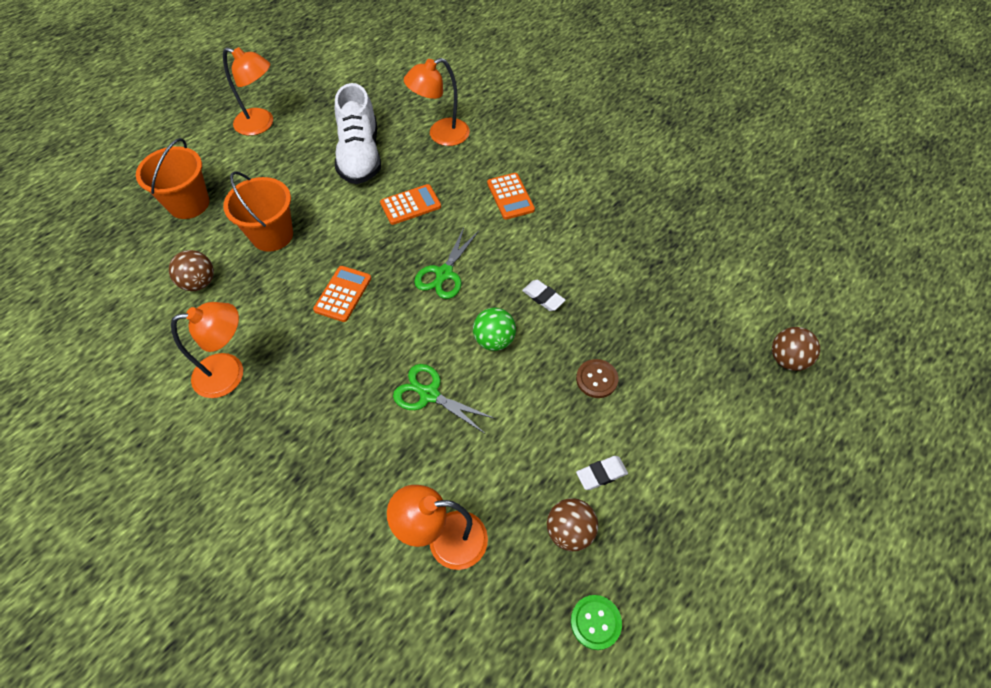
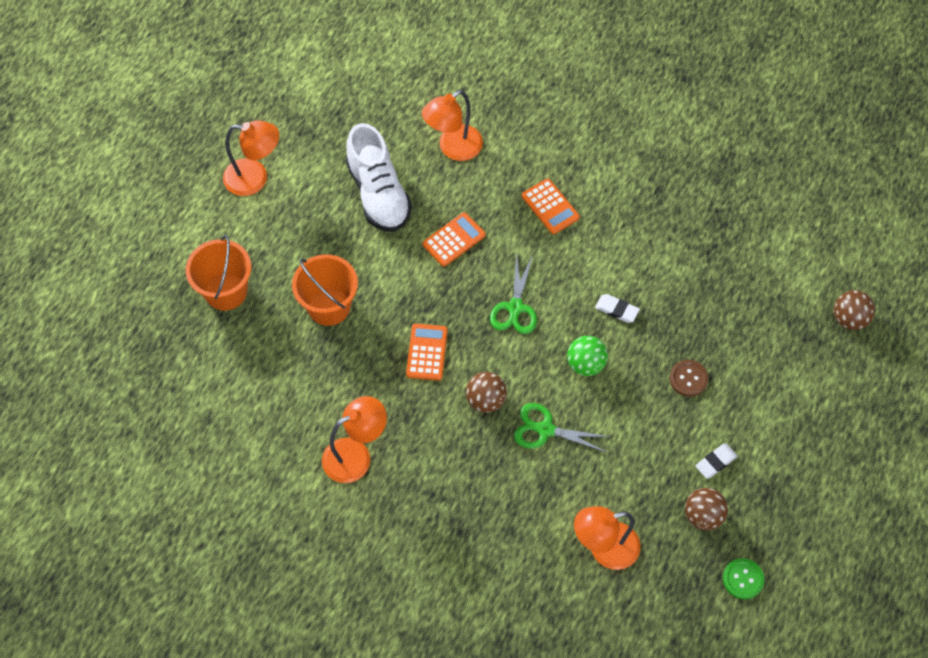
camera: 15 degrees left, 5 degrees up
brown ball [169,250,214,291] -> brown ball moved to [466,372,507,413]

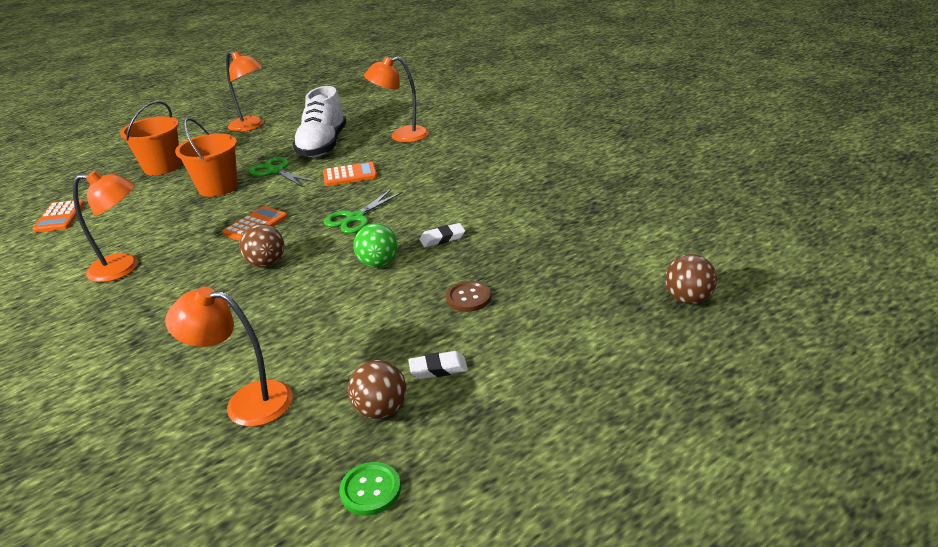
camera: 30 degrees right, 30 degrees down
green scissors [514,403,610,453] -> green scissors moved to [248,157,316,187]
orange calculator [522,178,580,234] -> orange calculator moved to [32,199,85,233]
white eraser [595,294,640,323] -> white eraser turned 75 degrees counterclockwise [419,223,465,247]

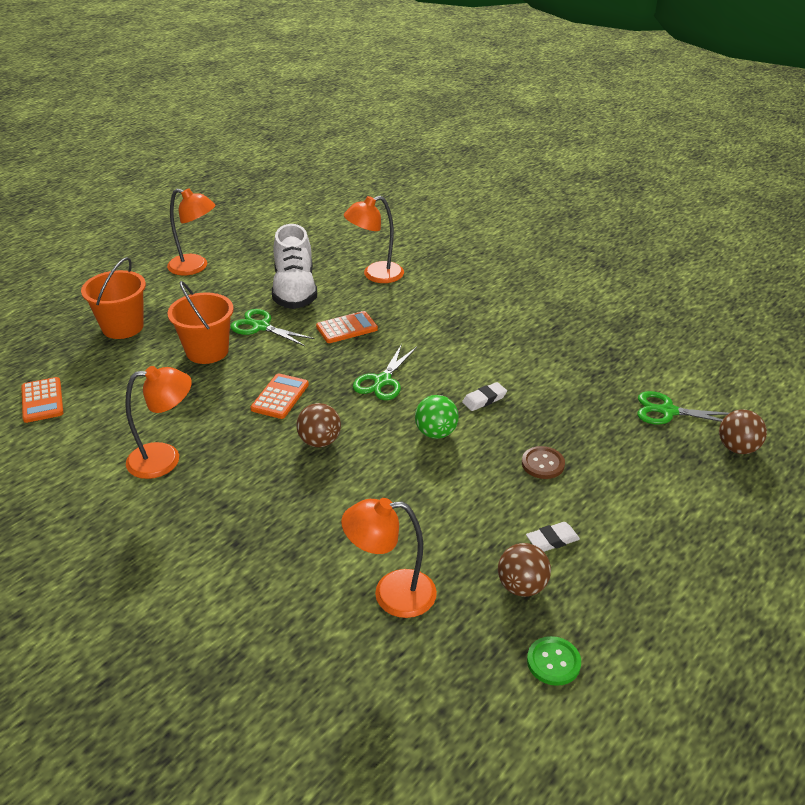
camera: 15 degrees left, 5 degrees up
none -> green scissors [637,391,729,424]

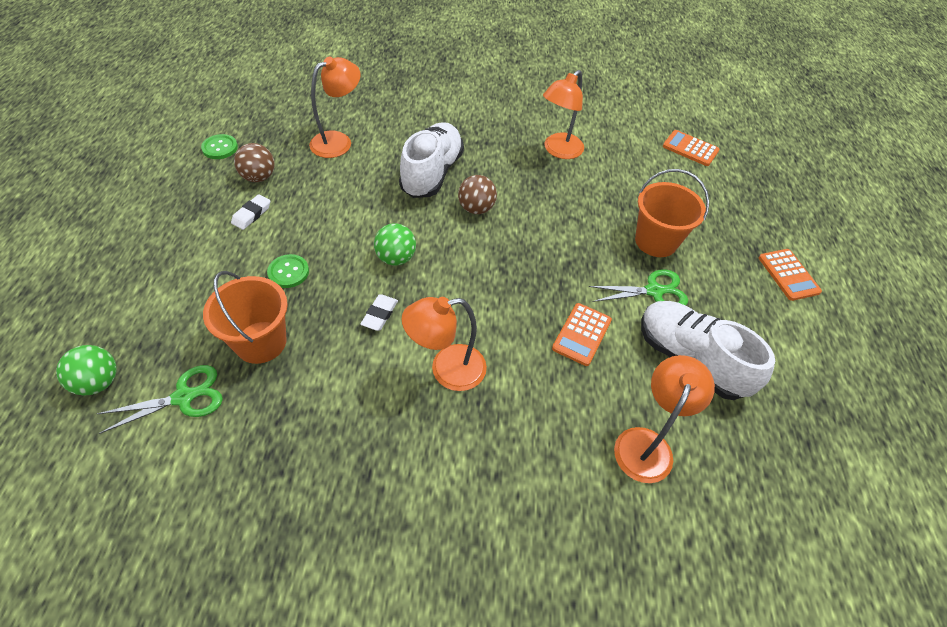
camera: 140 degrees right, 15 degrees up
orange bucket [81,257,146,339] -> orange bucket moved to [203,271,288,364]
orange lamp [167,188,215,275] -> orange lamp moved to [402,297,487,391]
orange calculator [251,373,309,419] -> orange calculator moved to [759,249,822,301]
green scissors [353,344,417,400] -> none
brown button [522,446,565,479] -> green button [267,254,309,288]
brown ball [719,409,767,454] -> green ball [56,345,117,395]
none -> white shoe [399,122,464,198]

